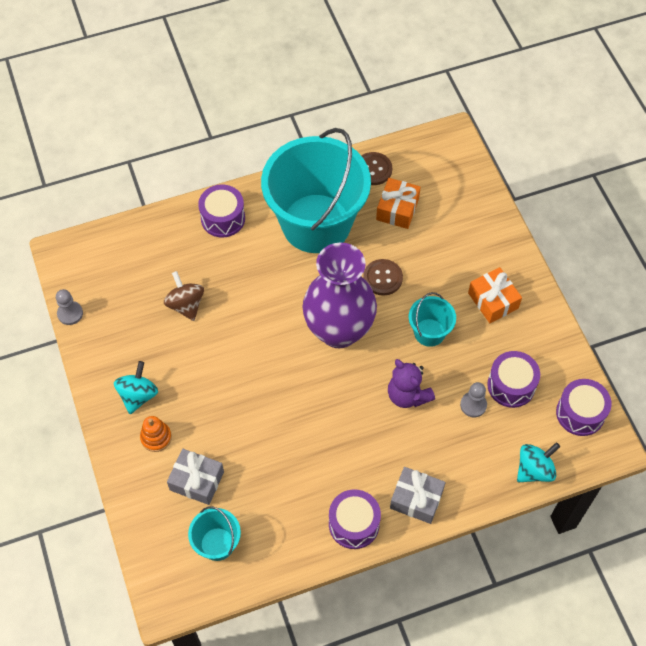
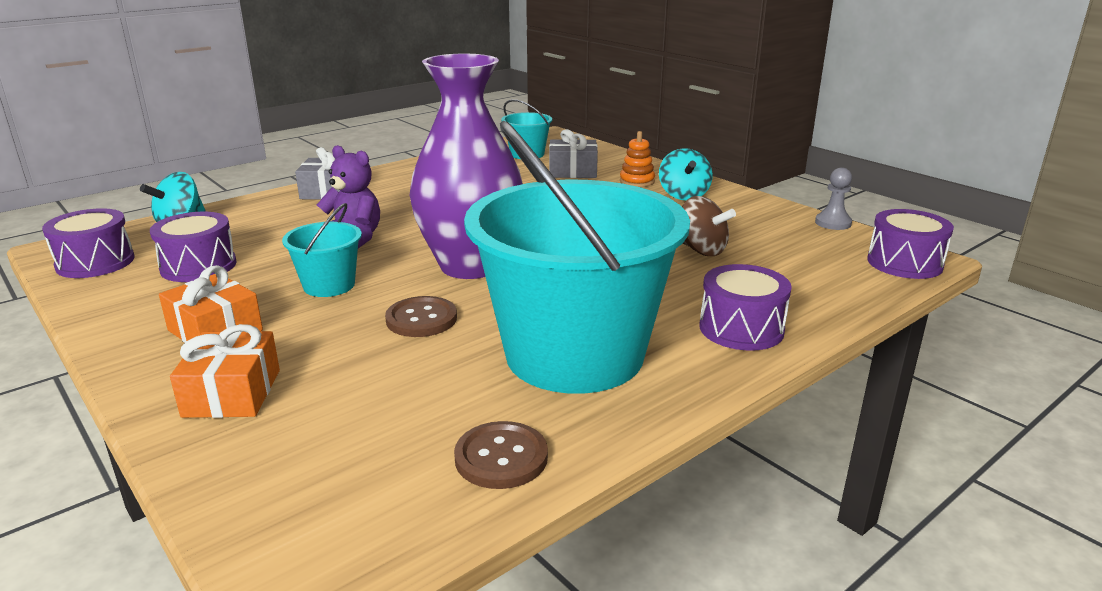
camera: 160 degrees right, 35 degrees down
purple drum [329,489,381,549] -> purple drum moved to [867,209,954,279]
orange gift [376,178,421,229] -> orange gift moved to [170,324,280,418]
grey pawn [460,382,487,417] -> none

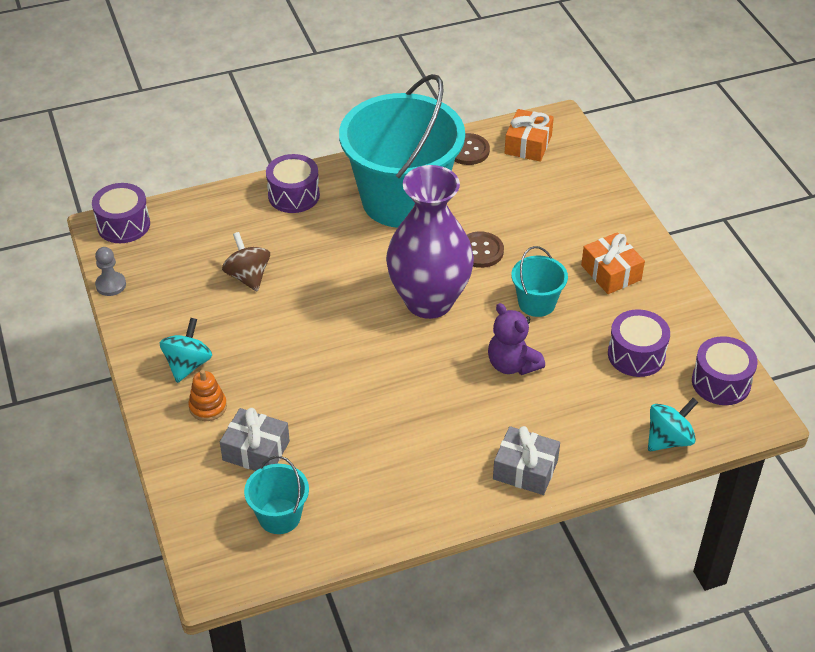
camera: 160 degrees left, 20 degrees up
orange gift [170,324,280,418] -> orange gift moved to [505,109,554,162]

